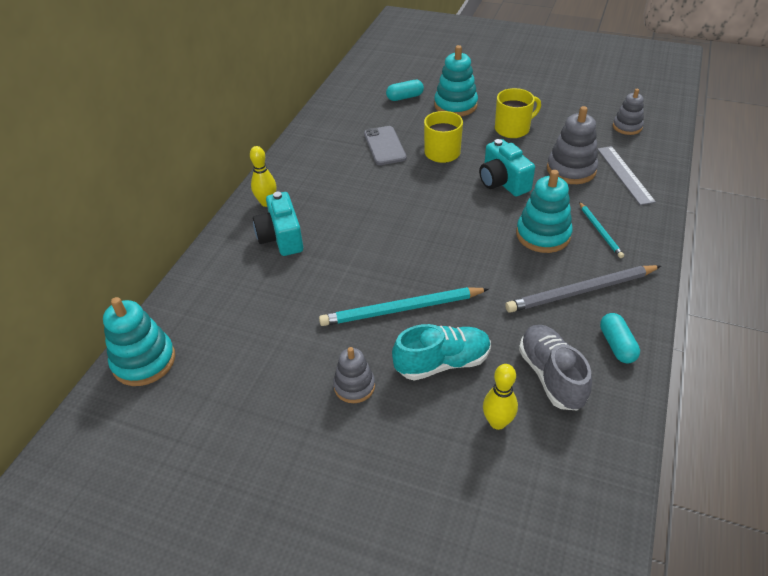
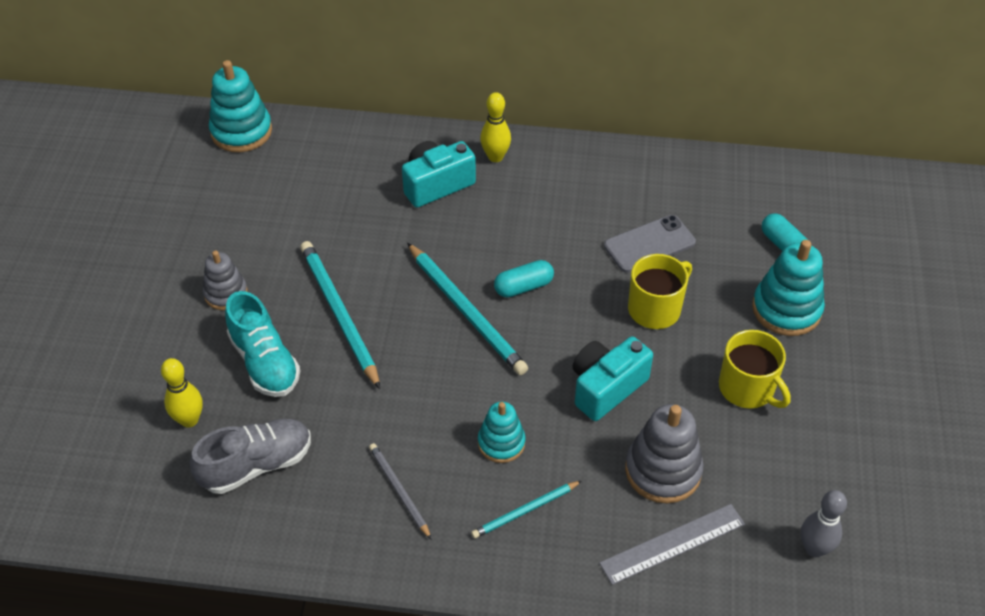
camera: 75 degrees right, 5 degrees up
grey pencil [505,265,661,313] -> grey pencil [369,443,431,539], size x0.55
turquoise stacking toy [516,170,573,253] -> turquoise stacking toy [478,402,525,463], size x0.63
turquoise capsule [600,313,640,363] -> turquoise capsule moved to [494,260,554,298]
grey stacking toy [613,89,644,135] -> grey bowling pin [801,490,847,557]
none -> turquoise pencil [407,243,528,375]

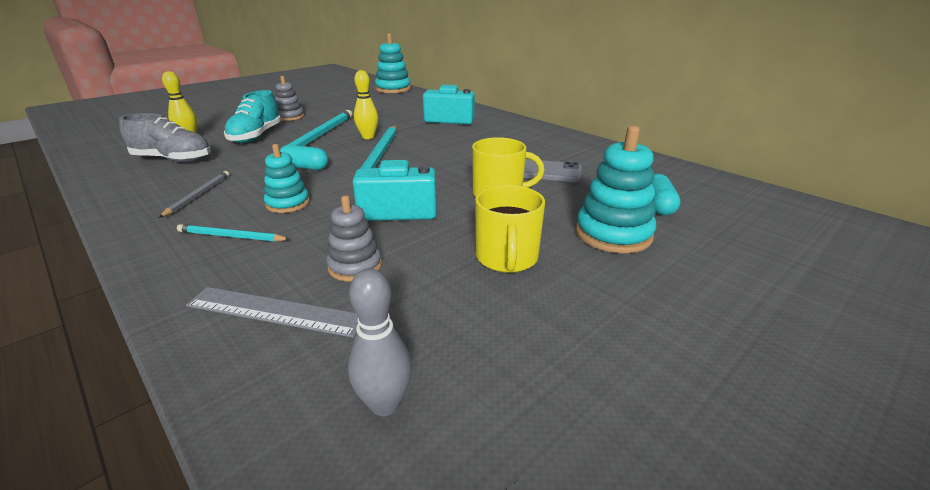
camera: 40 degrees right, 20 degrees down
yellow bowling pin [480,92,511,162] -> yellow bowling pin moved to [354,70,378,139]
turquoise capsule [494,260,554,298] -> turquoise capsule moved to [280,145,329,170]
grey stacking toy [625,404,704,503] -> grey stacking toy [326,195,382,282], size x0.63

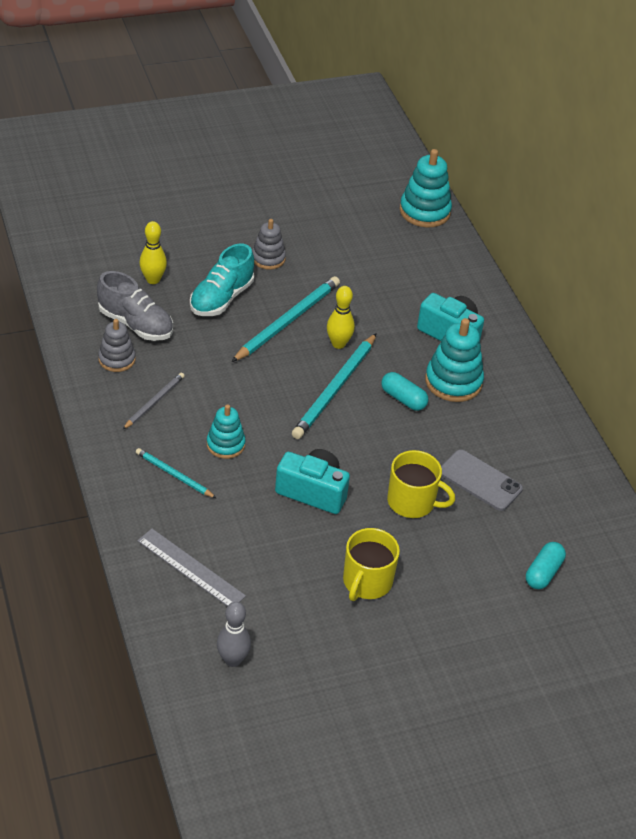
camera: 20 degrees right, 15 degrees up
turquoise capsule [280,145,329,170] -> turquoise capsule moved to [381,372,429,411]
grey stacking toy [326,195,382,282] -> grey stacking toy moved to [98,319,136,372]
turquoise stacking toy [576,126,656,253] -> turquoise stacking toy moved to [425,318,484,402]

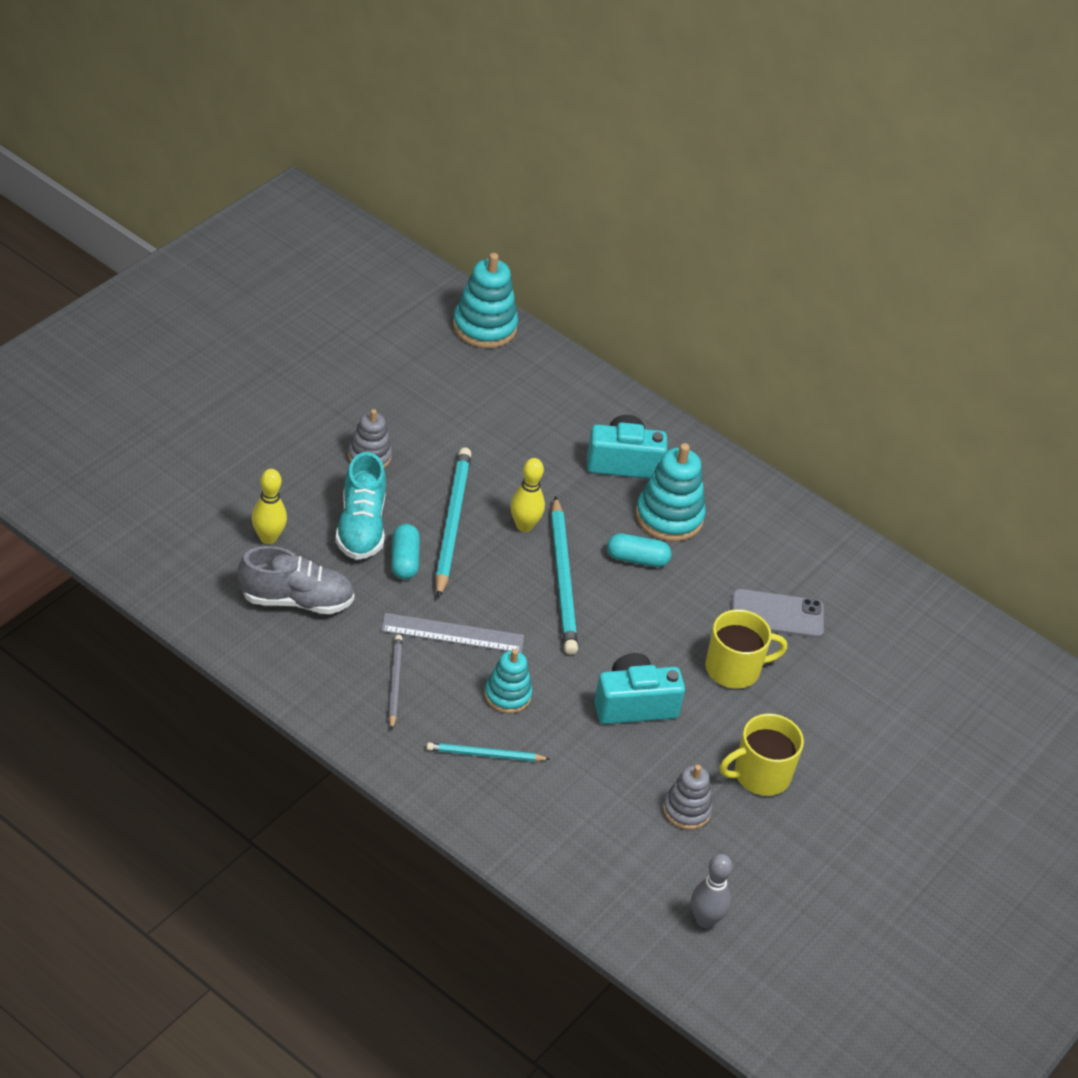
camera: 35 degrees left, 0 degrees up
grey stacking toy [98,319,136,372] -> grey stacking toy moved to [663,765,713,830]
grey ruler [137,529,246,607] -> grey ruler moved to [381,613,524,653]
yellow mug [343,528,400,601] -> yellow mug turned 75 degrees clockwise [720,714,804,796]
turquoise capsule [526,542,566,589] -> turquoise capsule moved to [391,524,420,579]

